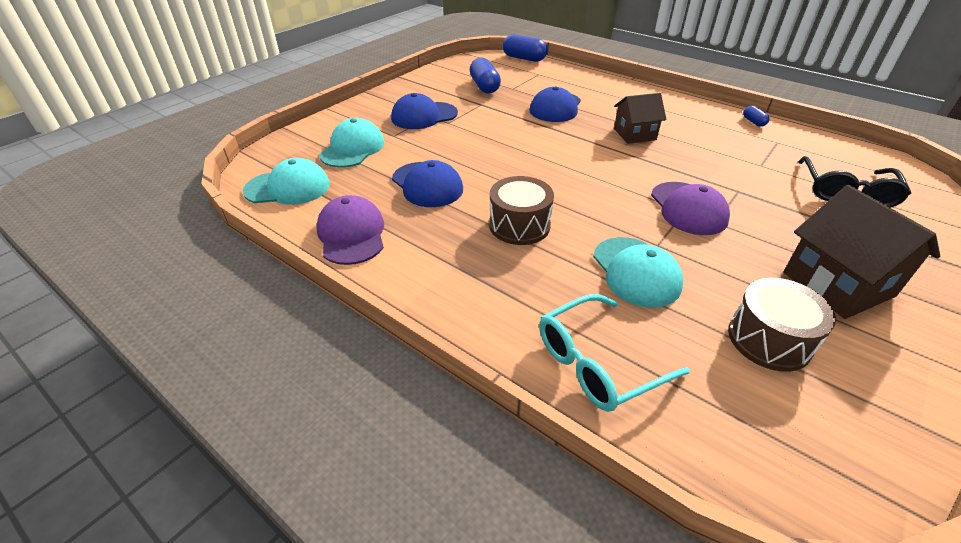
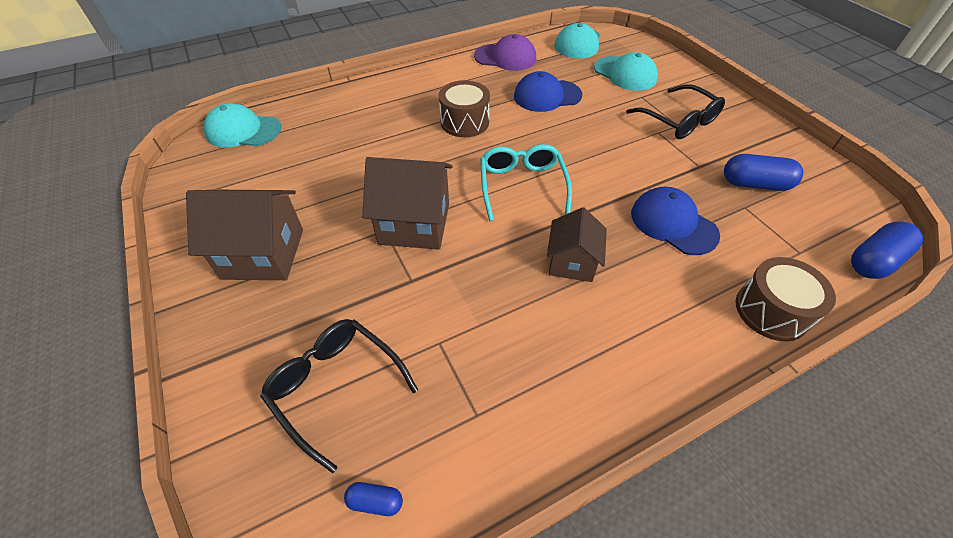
camera: 115 degrees right, 10 degrees up
blue cap [391,93,458,129] -> black glasses [626,84,725,139]
turquoise glasses [539,294,690,412] -> turquoise glasses moved to [480,144,572,221]
turquoise cap [593,237,683,308] -> turquoise cap moved to [204,103,281,147]
purple cap [651,182,730,235] -> brown house [362,157,453,250]
brown drum [728,278,836,372] -> brown drum moved to [736,257,836,341]
blue capsule [743,105,770,127] -> blue capsule moved to [344,482,403,516]

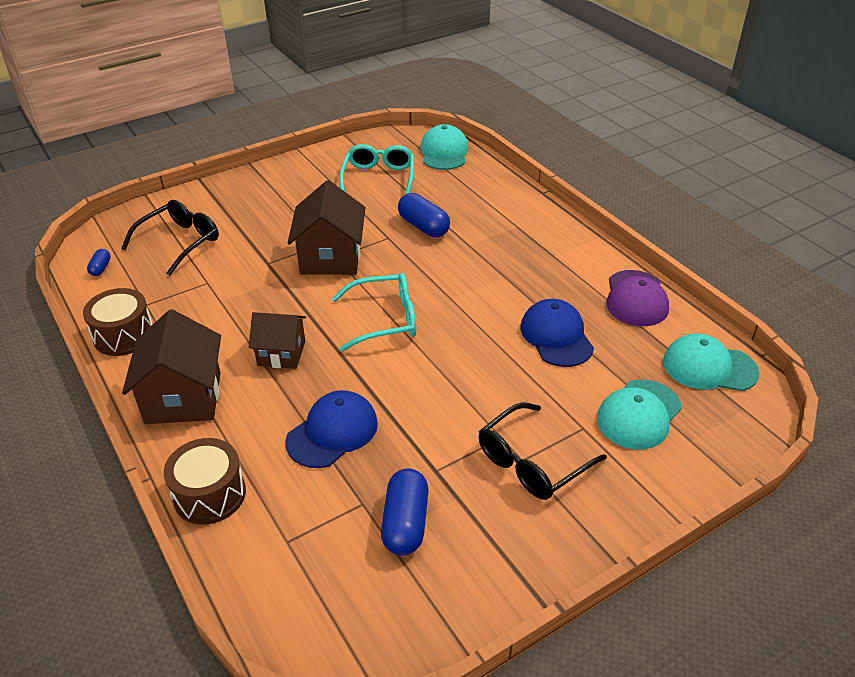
camera: 85 degrees right, 10 degrees down
brown house [186,190,303,280] -> brown house moved to [122,309,221,424]
brown drum [439,80,490,137] -> brown drum moved to [83,288,153,356]
blue capsule [851,221,923,279] -> blue capsule moved to [398,193,450,237]
none -> turquoise glasses [339,144,414,194]

